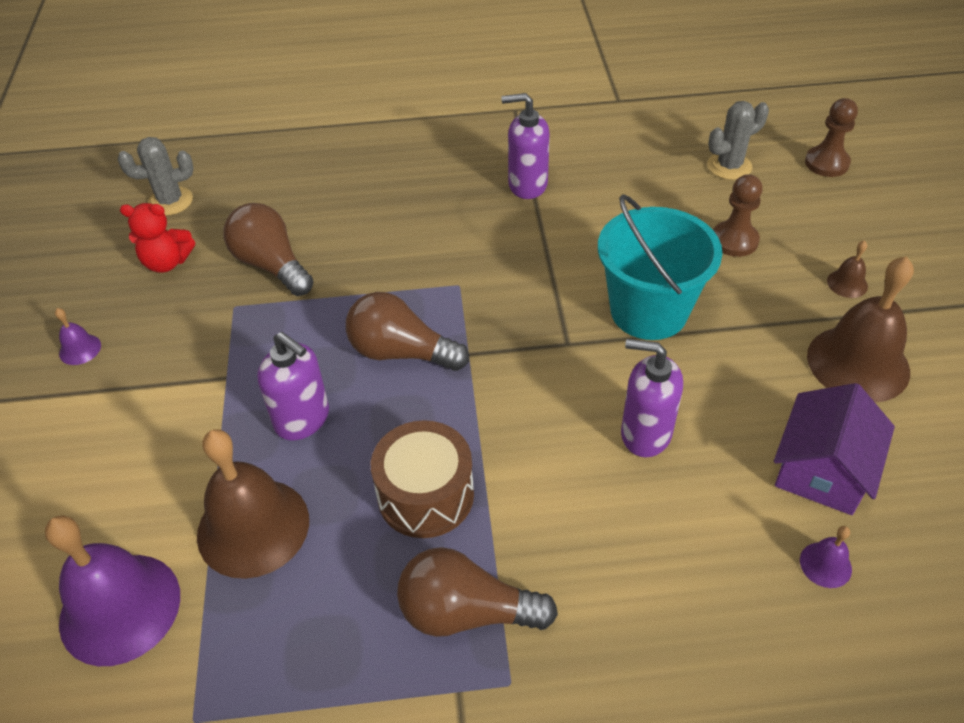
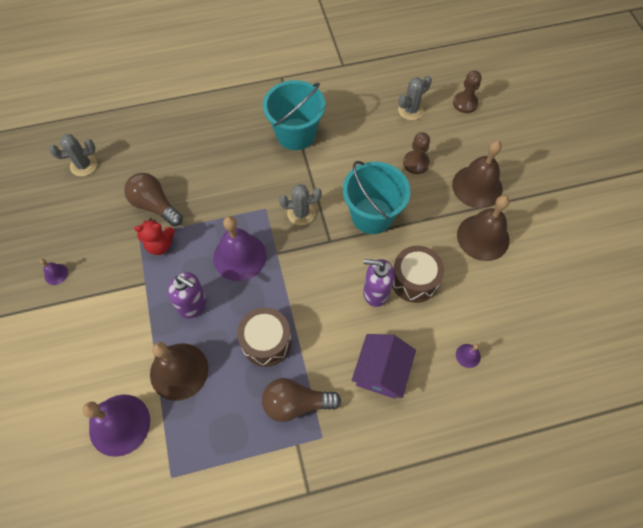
camera: 10 degrees left, 15 degrees up
red teddy bear [120,203,195,273] -> red teddy bear moved to [134,218,175,255]
brown light bulb [346,292,469,371] -> purple bell [213,216,266,281]
purple soap dispenser [501,93,550,199] -> turquoise bucket [263,80,325,150]
purple house [774,383,895,515] -> purple house moved to [352,334,416,399]
brown bell [827,240,868,298] -> brown bell [452,140,502,208], size x2.32
none -> grey cactus [279,184,322,225]
none -> brown drum [392,246,444,303]

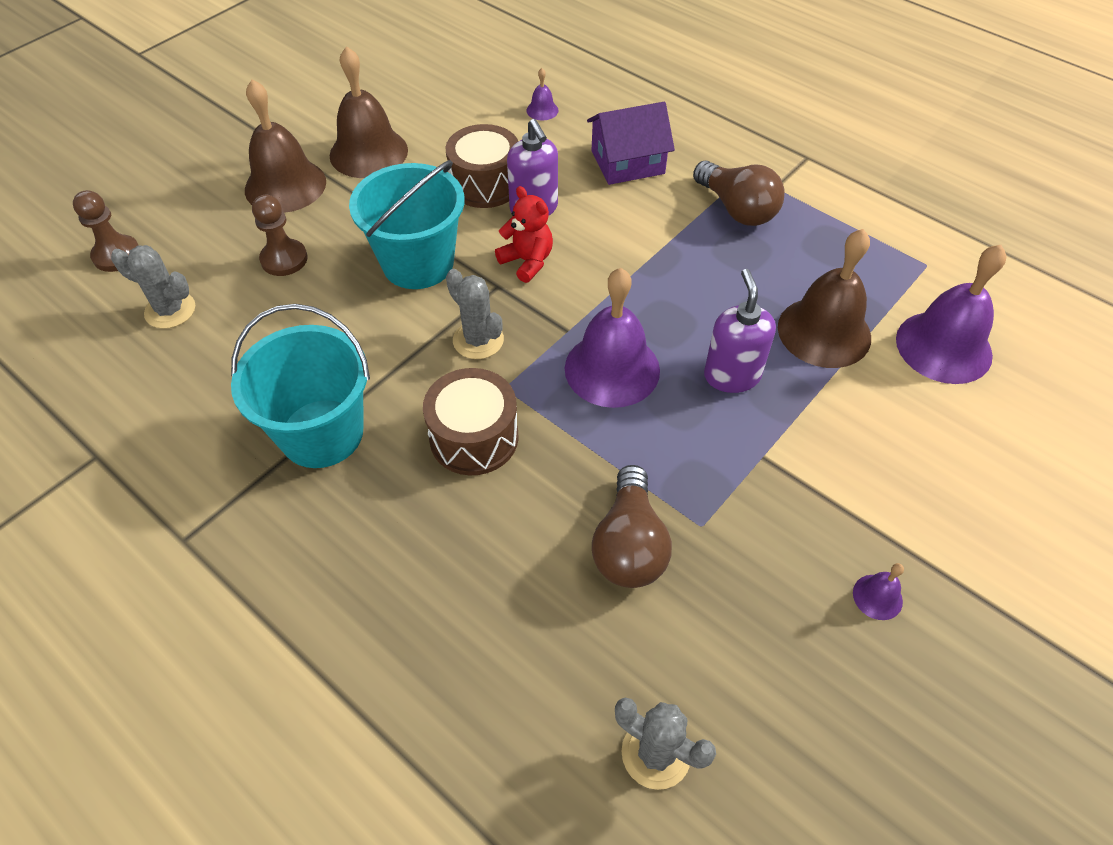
camera: 125 degrees left, 10 degrees down
red teddy bear [134,218,175,255] -> red teddy bear moved to [495,186,553,283]
brown drum [237,307,291,367] -> brown drum moved to [423,368,519,475]

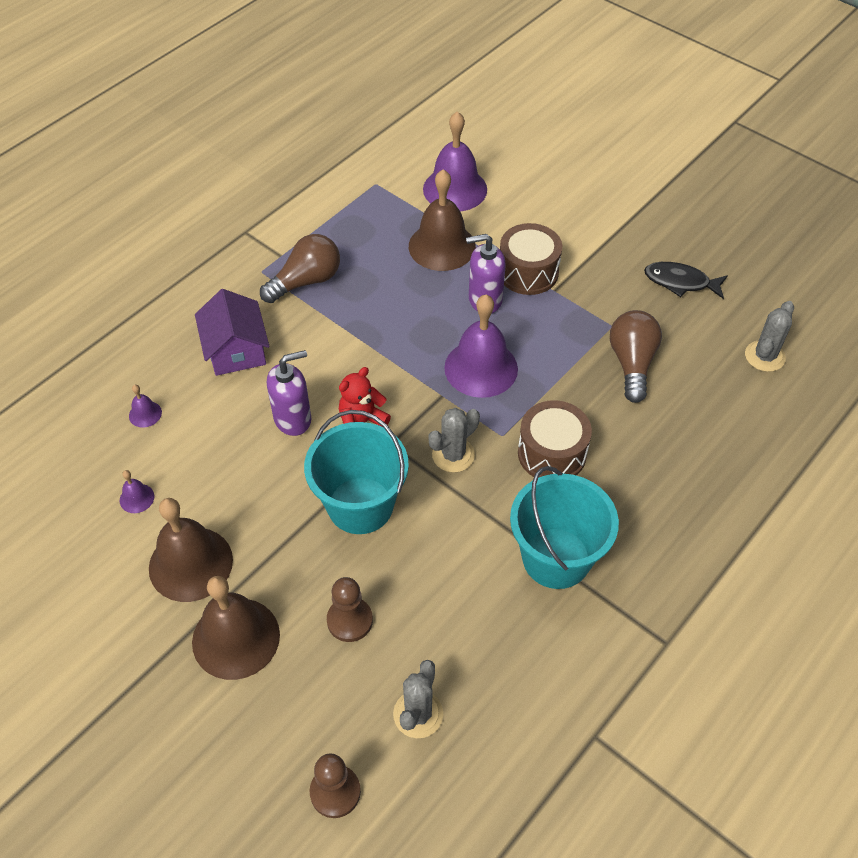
camera: 90 degrees left, 0 degrees up
brown drum [446,124,518,208] -> brown drum moved to [500,223,562,295]
brown light bulb [592,465,672,588] -> brown light bulb turned 90 degrees counterclockwise [610,310,662,403]
purple bell [853,563,904,620] -> purple bell moved to [120,470,154,513]
none -> black fish [644,262,728,299]

